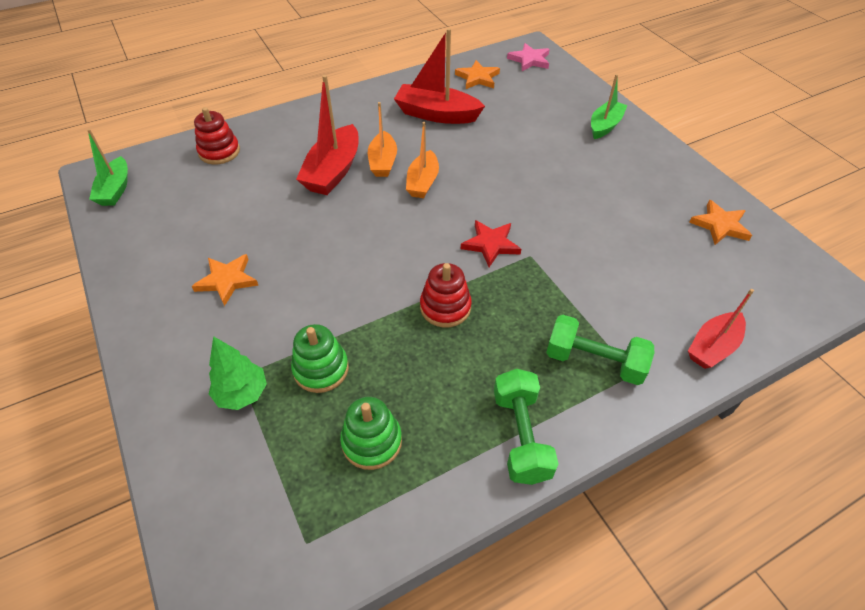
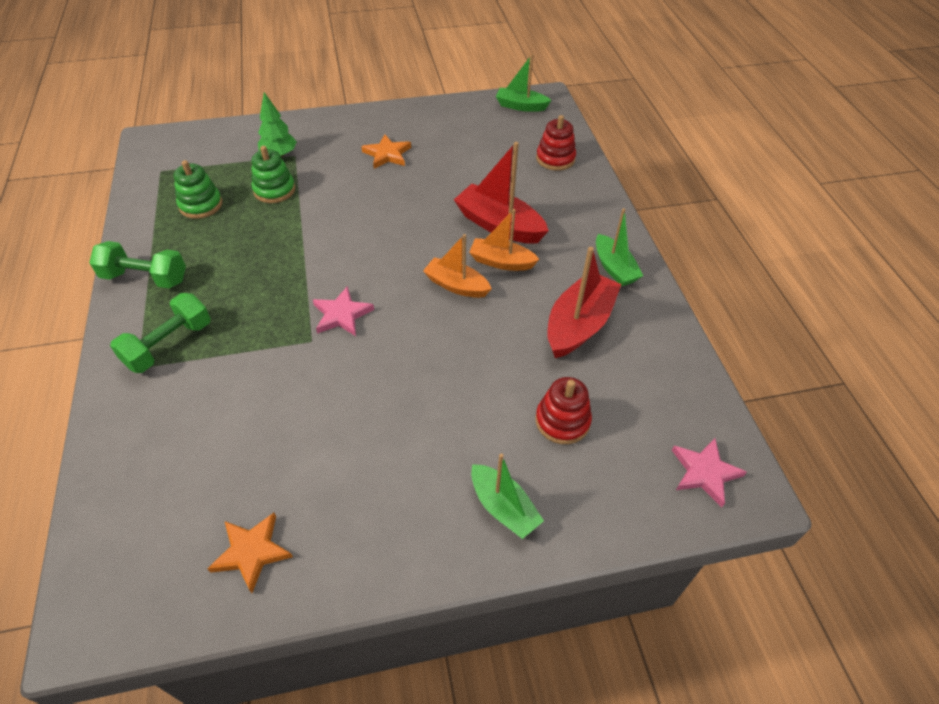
camera: 105 degrees right, 0 degrees up
red stacking toy [420,263,472,327] -> red stacking toy moved to [535,377,592,444]
orange star [455,60,500,89] -> none
red star [461,220,521,267] -> pink star [313,286,374,336]
red boat [688,289,754,369] -> none
none -> green boat [596,208,643,286]

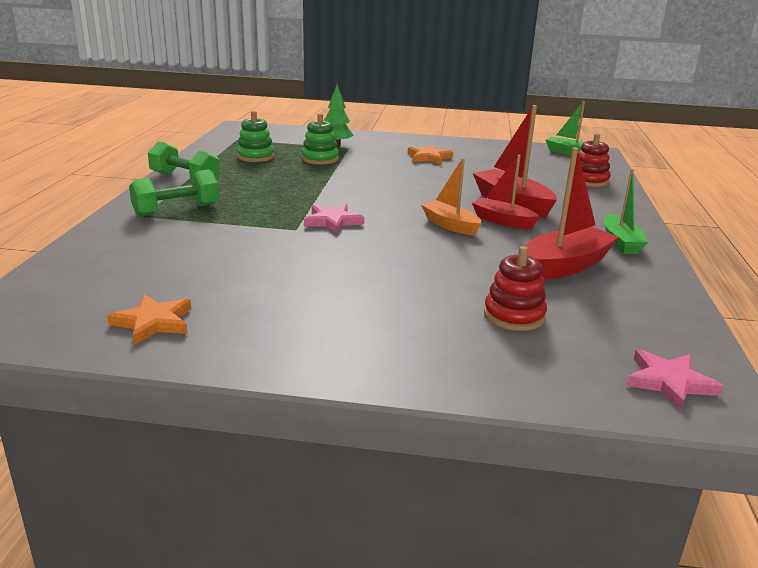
camera: 20 degrees right, 25 degrees down
orange boat [469,209,539,271] -> red boat [472,155,540,229]
green boat [471,453,544,539] -> none

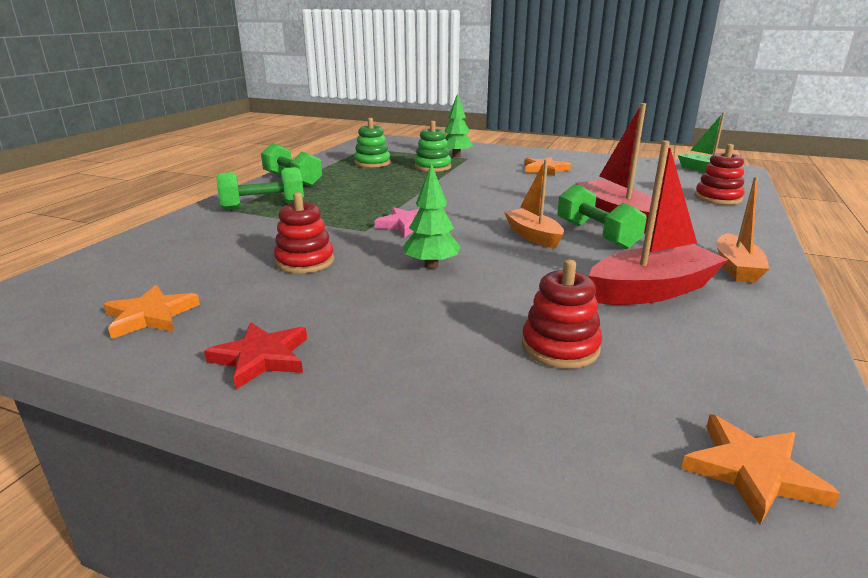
camera: 15 degrees right, 0 degrees up
red boat [472,155,540,229] -> green dumbbell [557,184,647,249]
green boat [604,169,648,254] -> orange boat [716,177,770,283]
pink star [626,349,723,410] -> orange star [681,414,841,525]
none -> red star [204,322,307,389]
none -> red stacking toy [274,192,334,273]
none -> green tree [403,163,460,269]

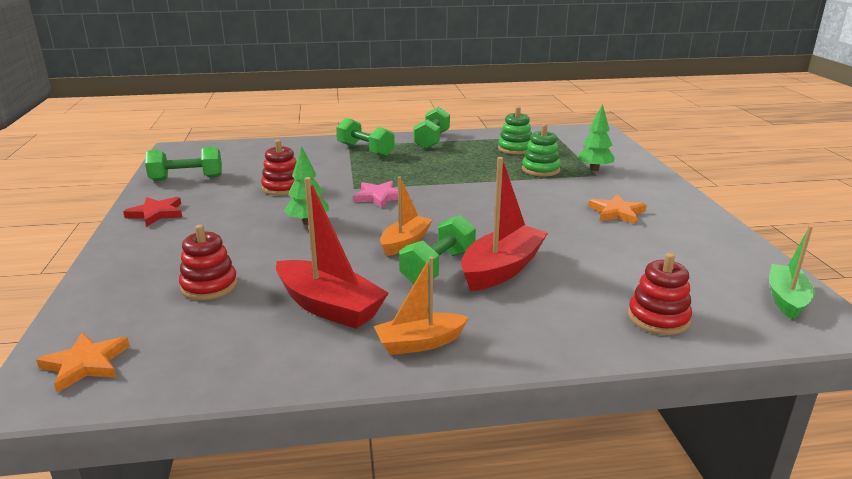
camera: 60 degrees right, 0 degrees up
orange star [103,285,200,339] -> green dumbbell [145,146,222,181]

